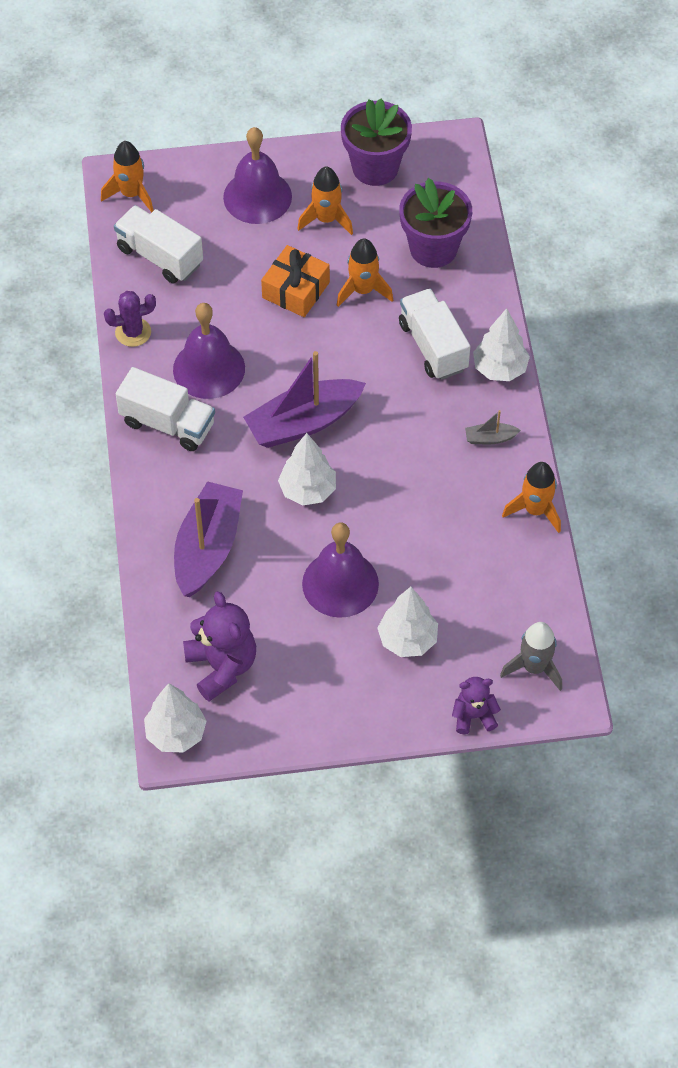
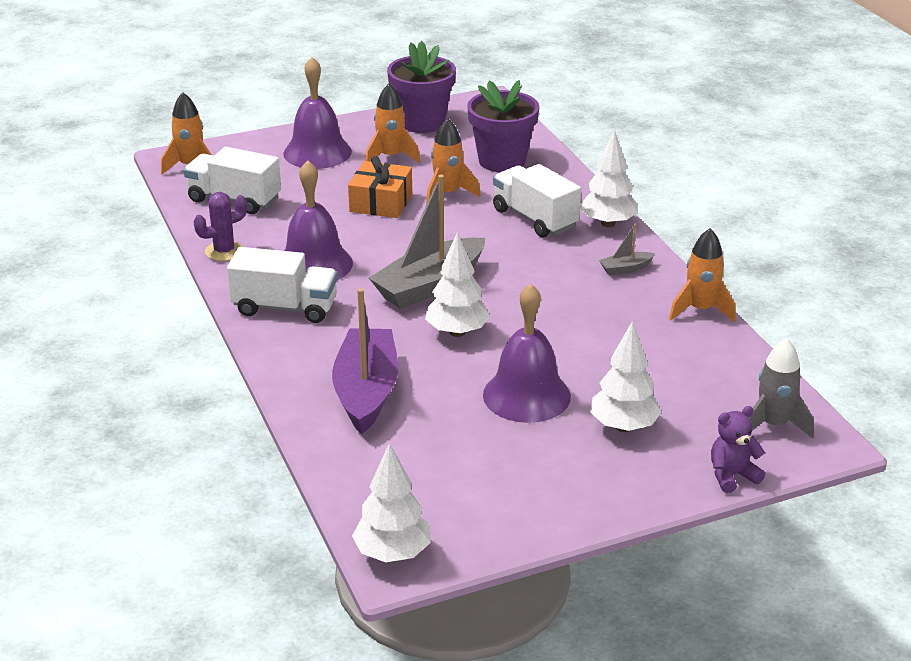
camera: 15 degrees left, 25 degrees down
purple teddy bear [183,591,256,701] -> none
purple boat [243,351,366,448] -> grey boat [369,175,485,309]

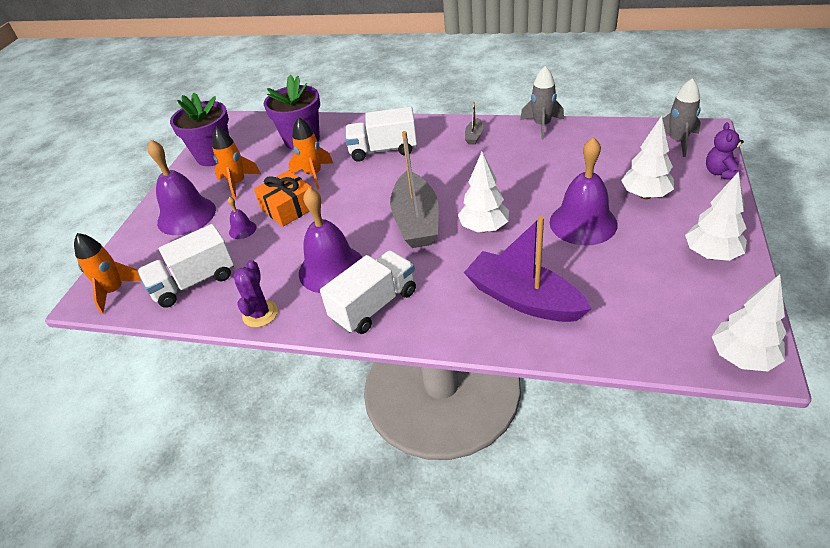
camera: 50 degrees left, 10 degrees up
white tree [580,130,638,227] -> white tree moved to [685,172,747,261]
orange rocket [669,228,736,322] -> grey rocket [520,66,564,140]
none -> purple bell [228,196,257,239]

